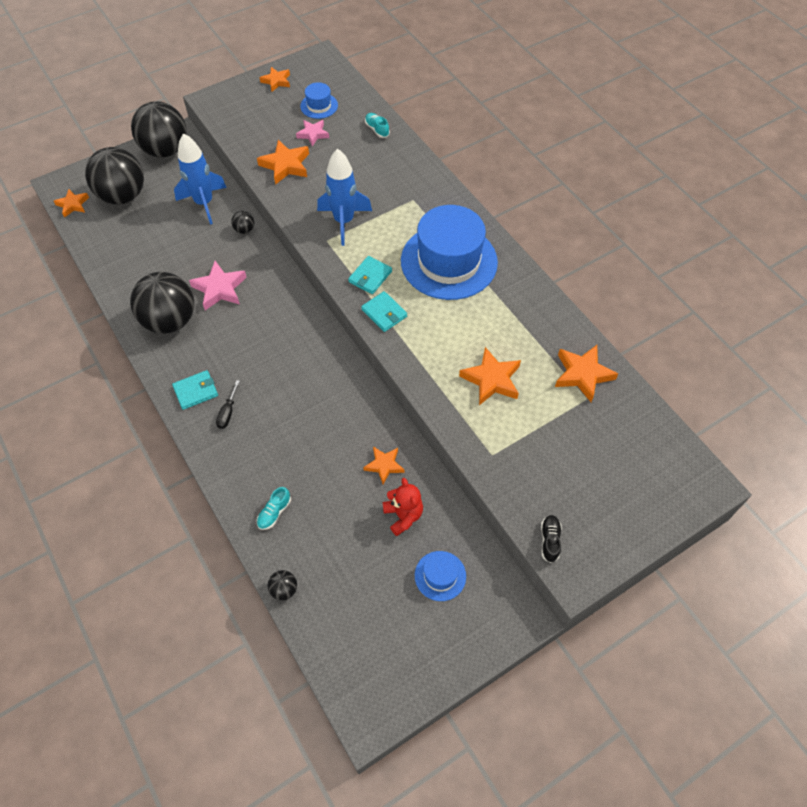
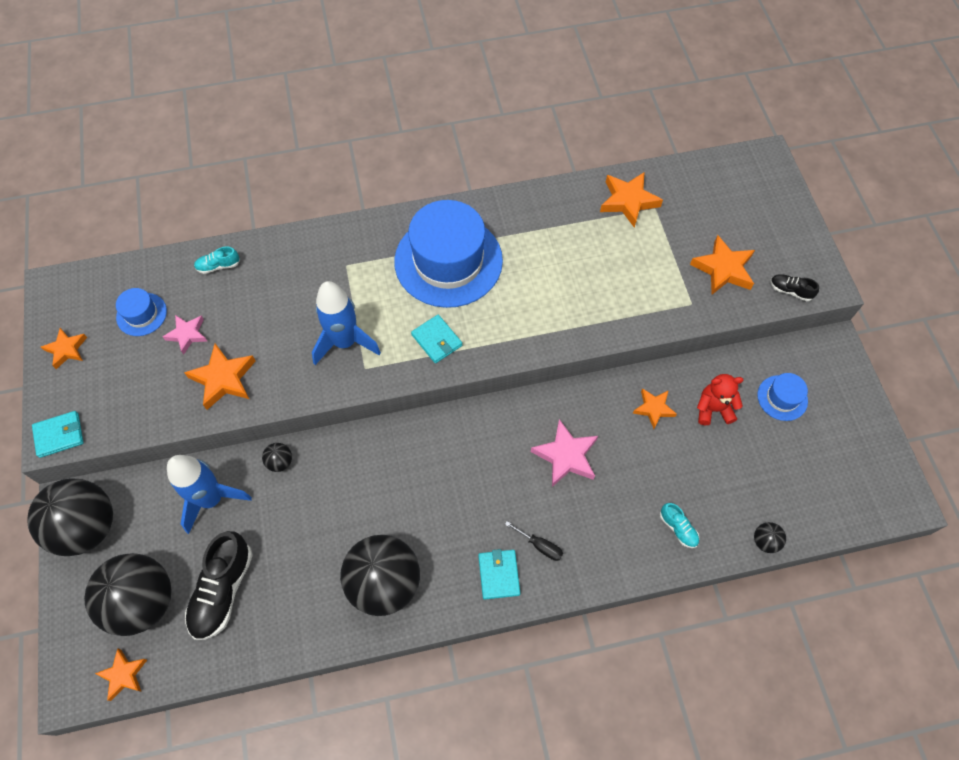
camera: 70 degrees left, 5 degrees up
pink star [189,261,247,310] -> pink star moved to [531,419,598,487]
turquoise wallet [361,291,407,332] -> turquoise wallet moved to [32,411,83,458]
orange star [459,347,521,405] -> orange star moved to [690,235,755,294]
none -> black shoe [185,531,253,640]

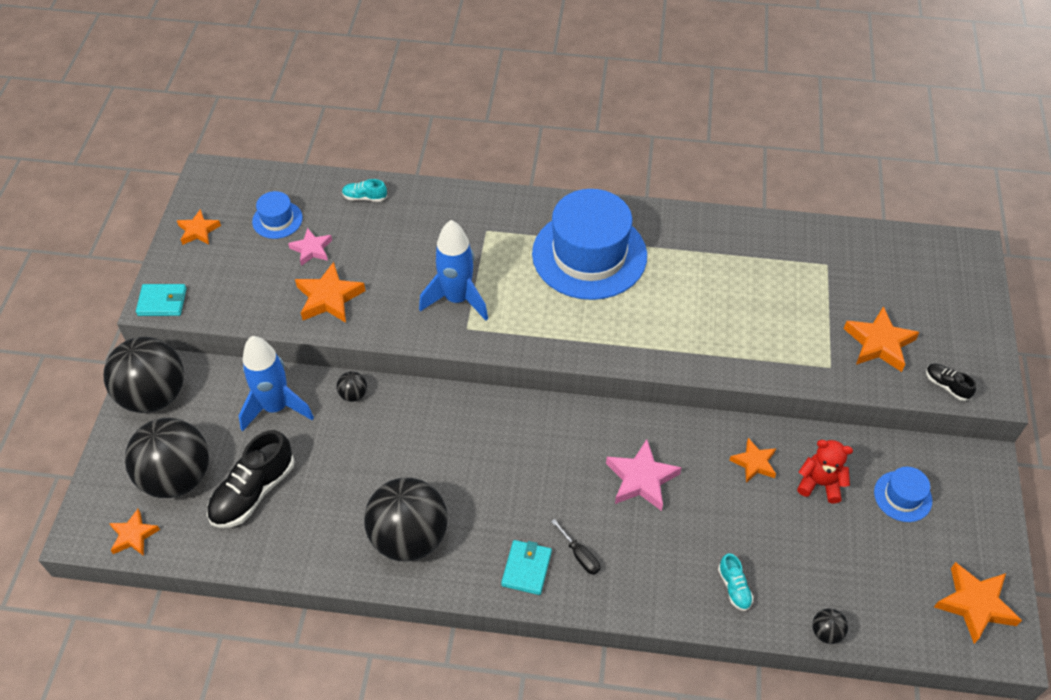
camera: 20 degrees right, 10 degrees down
turquoise wallet [411,314,462,363] -> none
orange star [600,172,663,228] -> orange star moved to [934,562,1022,644]

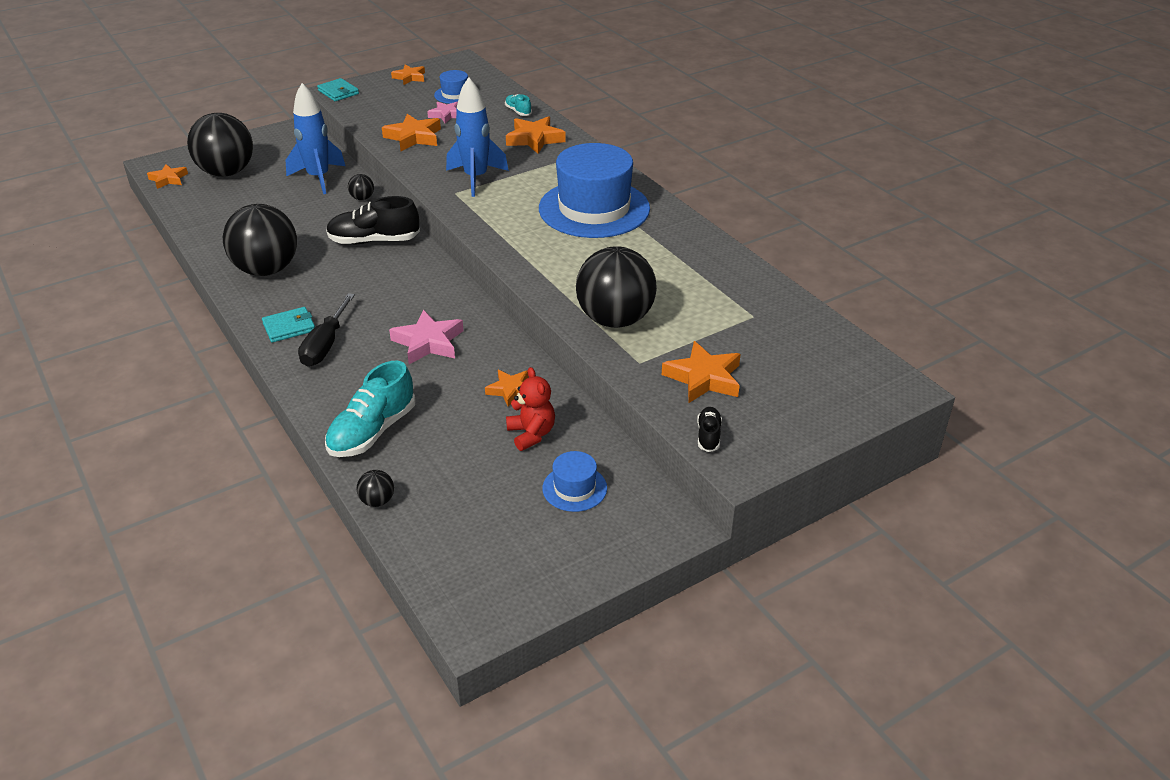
camera: 50 degrees right, 15 degrees down
black ball [104,337,184,413] -> black ball moved to [576,246,657,328]
black shoe [207,430,294,528] -> black shoe moved to [326,196,420,244]
black screwdriver [551,519,600,575] -> black screwdriver [298,293,355,367], size x1.73
turquoise shoe [718,553,753,611] -> turquoise shoe [325,360,416,457], size x2.02
orange star [934,562,1022,644] -> orange star moved to [506,116,566,154]

